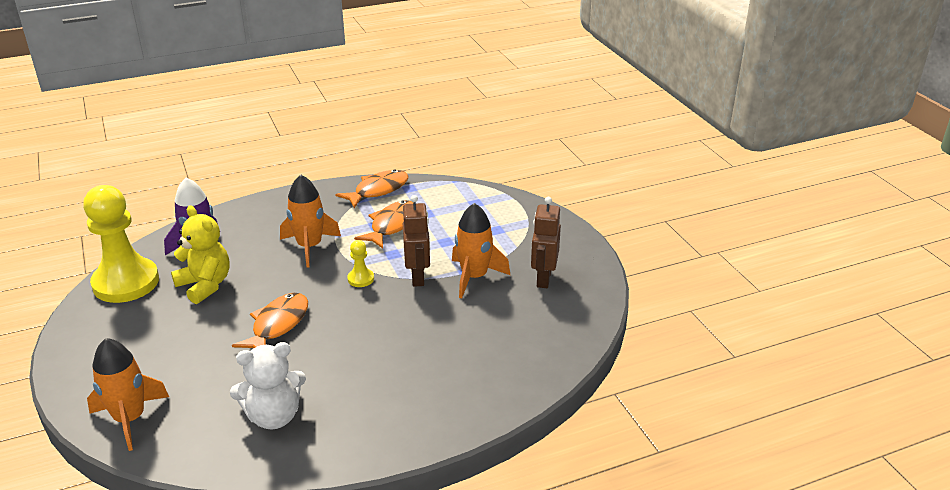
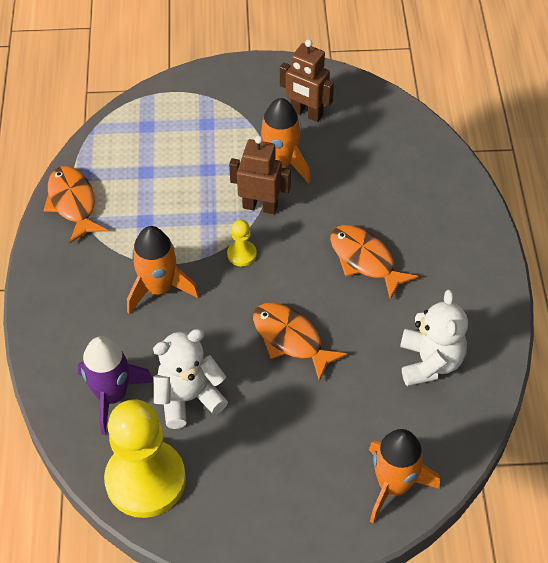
camera: 70 degrees left, 20 degrees up
yellow teddy bear [171,205,230,304] -> white teddy bear [153,329,228,429]
orange fish [354,200,413,249] -> orange fish moved to [330,225,419,300]

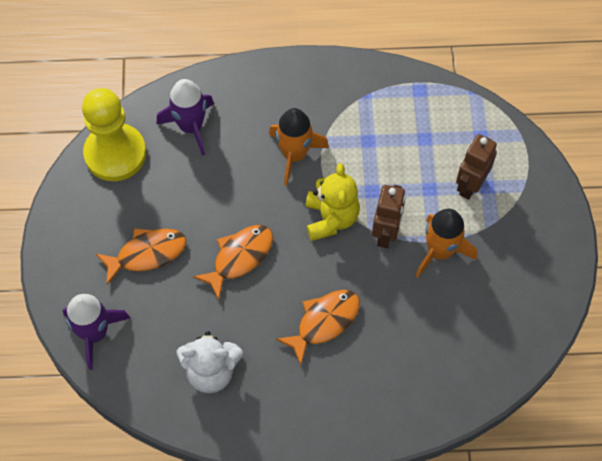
camera: 90 degrees right, 10 degrees up
orange fish [44,166,107,243] -> orange fish moved to [96,228,186,285]
white teddy bear [153,329,228,429] -> none
yellow pawn [227,220,257,266] -> yellow teddy bear [306,163,360,241]
brown robot [280,39,334,122] -> brown robot moved to [456,134,497,200]
orange rocket [369,429,440,523] -> purple rocket [62,294,130,370]

